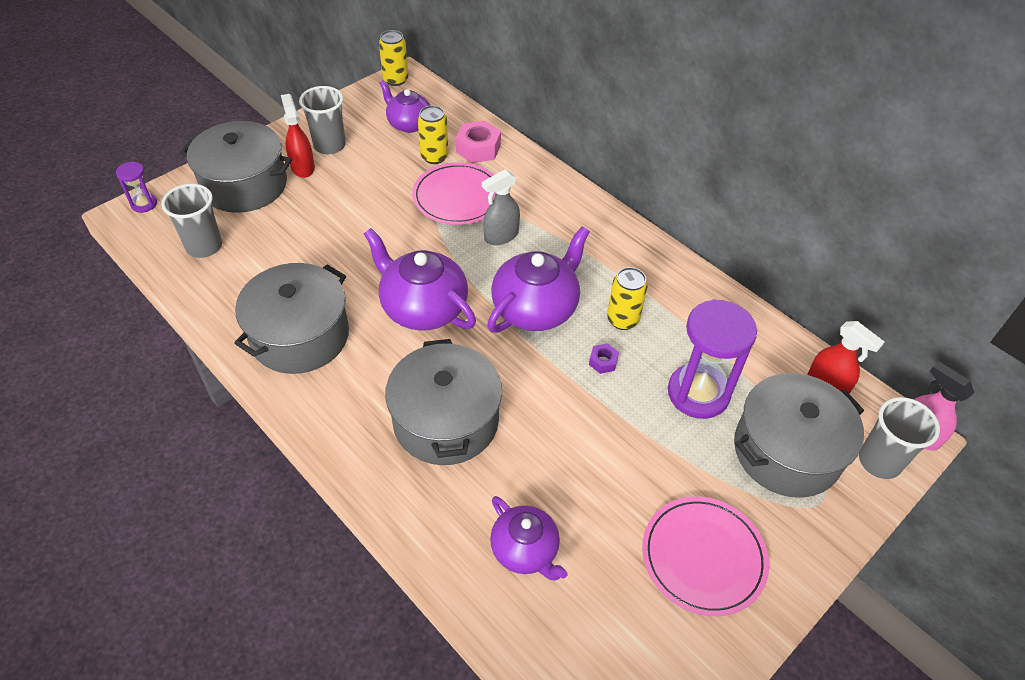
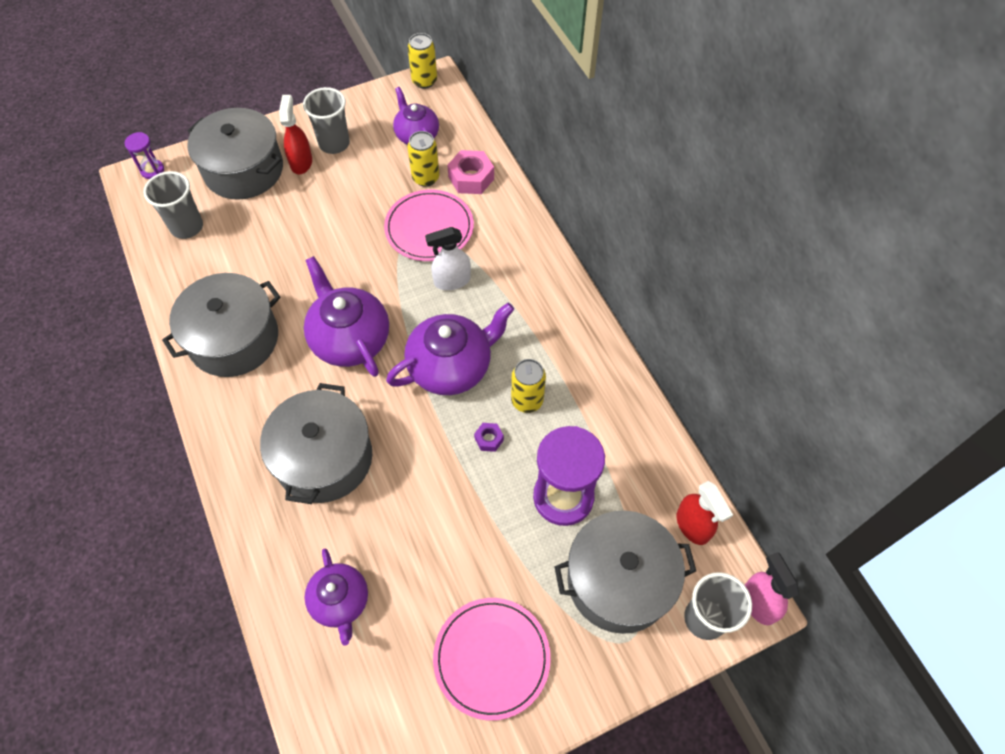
camera: 20 degrees right, 10 degrees up
grey spray bottle [482,169,520,245] -> white spray bottle [425,227,471,290]

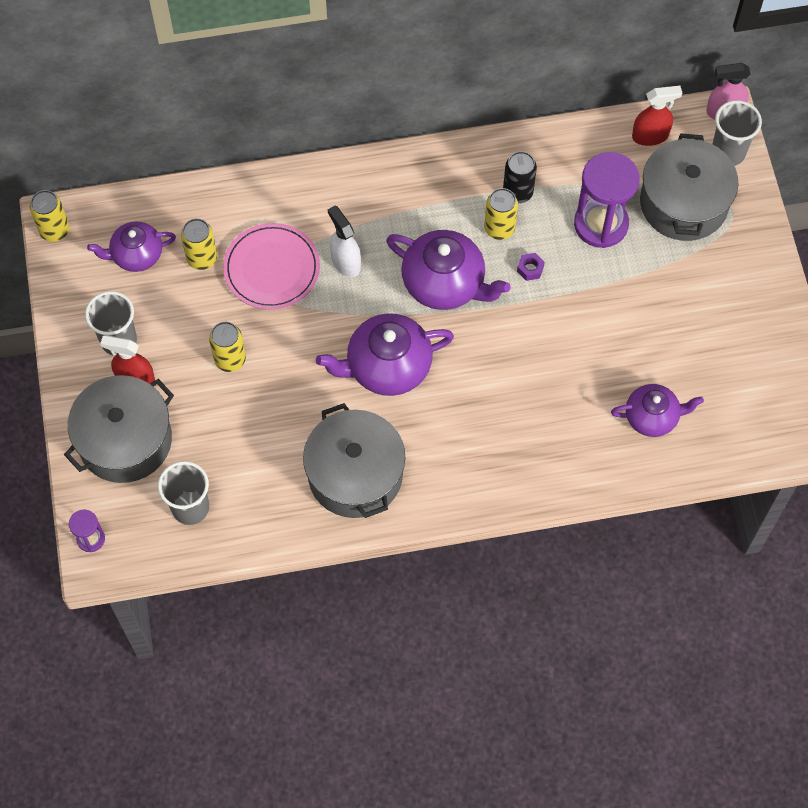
camera: 75 degrees left, 5 degrees up
grey pot [260,383,372,504] -> none
purple teapot [386,303,514,395] -> purple teapot turned 135 degrees clockwise [386,230,511,310]
white spray bottle [425,227,471,290] -> white spray bottle turned 150 degrees clockwise [328,205,361,277]
pink plate [433,598,551,721] -> none
pink nut [447,150,494,194] -> none
none -> yellow can [209,322,246,372]
none -> black can [503,151,537,203]

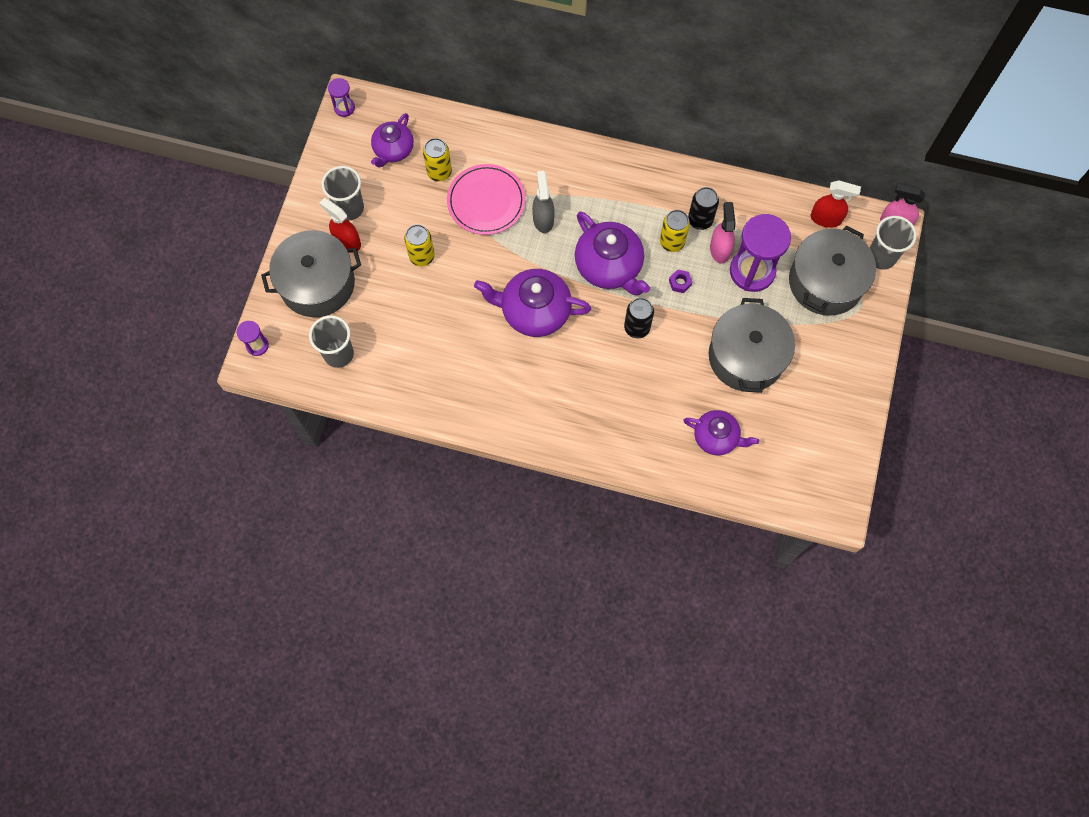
camera: 25 degrees right, 5 degrees up
yellow can [30,190,69,242] -> purple hourglass [328,78,355,117]
purple teapot [87,222,176,272] -> purple teapot turned 75 degrees counterclockwise [371,113,414,168]
grey pot [303,403,405,518] -> grey pot moved to [709,298,795,393]
white spray bottle [328,205,361,277] -> grey spray bottle [532,171,555,233]
none -> black can [624,298,654,338]
none -> pink spray bottle [710,202,736,264]

